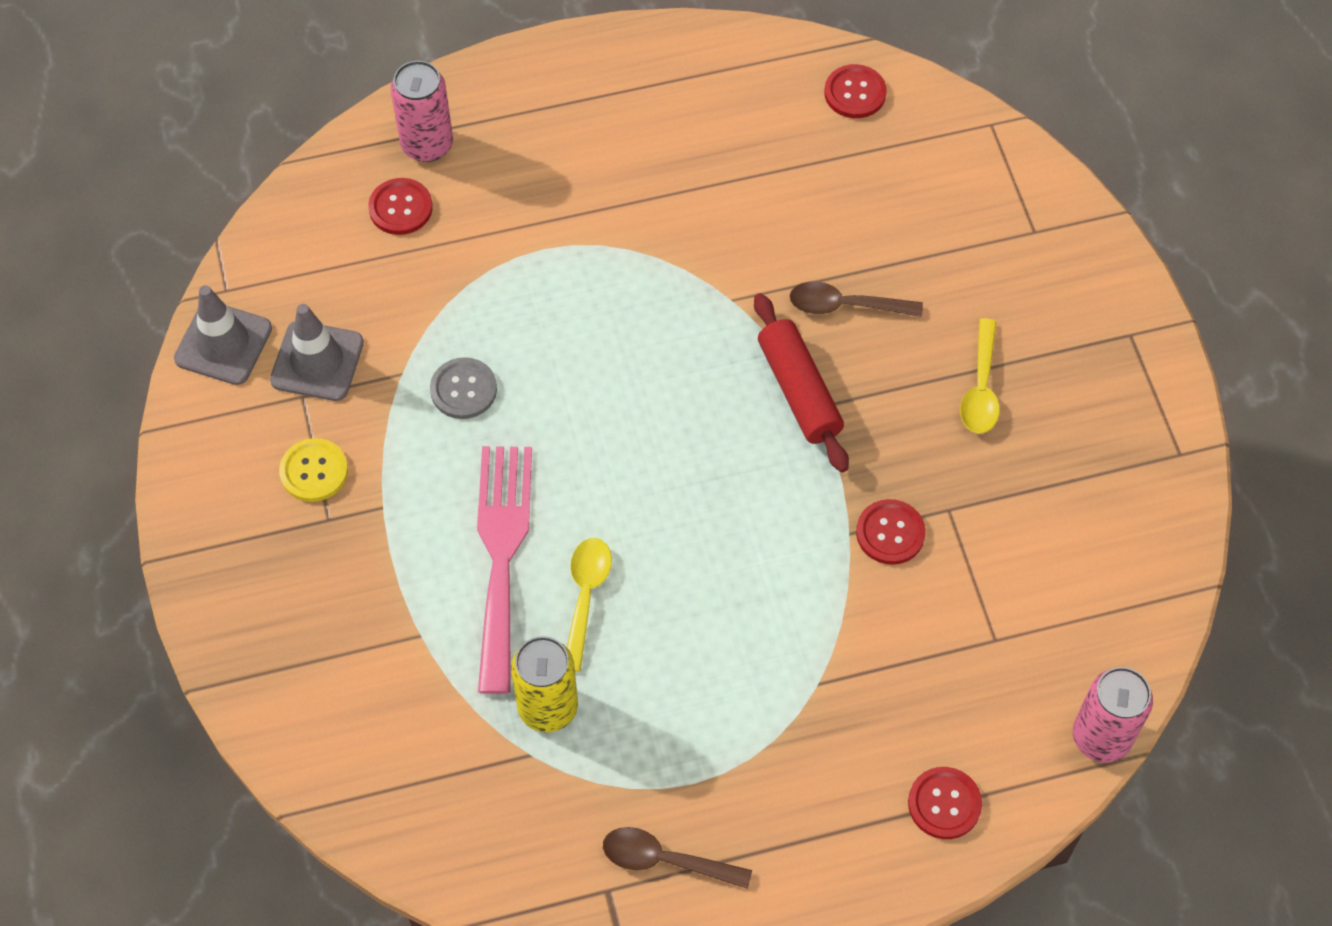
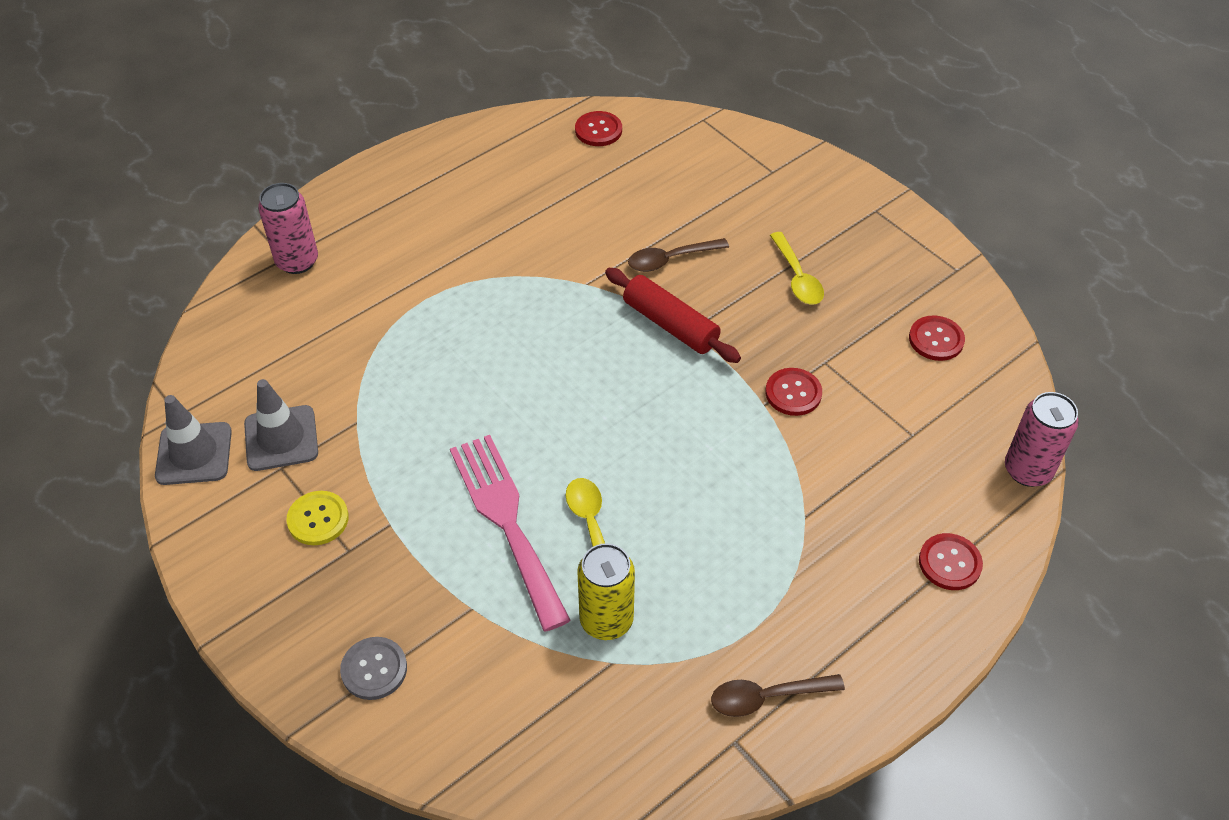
camera: 25 degrees left, 10 degrees down
red button [368,178,433,235] -> red button moved to [909,315,965,361]
grey button [430,357,497,419] -> grey button moved to [340,637,407,700]

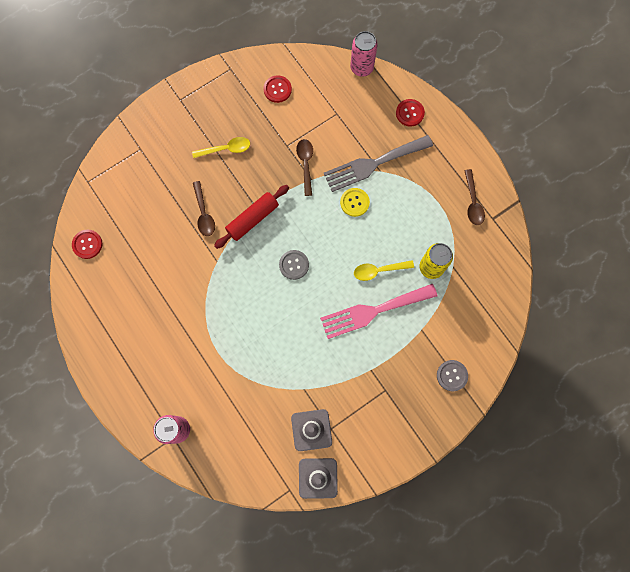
camera: 85 degrees left, 25 degrees up
yellow button [286,491,349,545] -> yellow button moved to [340,188,370,217]
red button [765,368,822,416] -> brown spoon [296,139,313,196]
none -> grey button [279,250,309,280]
none -> grey fork [324,135,433,192]

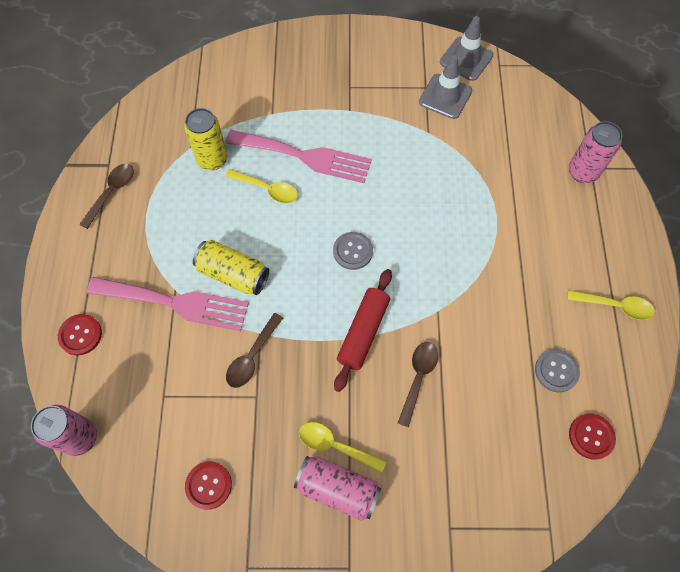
camera: 145 degrees left, 10 degrees down
red rolling pin [214,185,289,249] -> red rolling pin turned 60 degrees counterclockwise [334,269,392,392]
grey fork [324,135,433,192] -> pink fork [87,277,249,331]
yellow button [340,188,370,217] -> yellow can [193,240,269,295]
grey button [437,360,468,391] -> grey button moved to [535,349,580,392]
none -> pink can [294,456,381,521]
none -> yellow spoon [567,290,655,320]

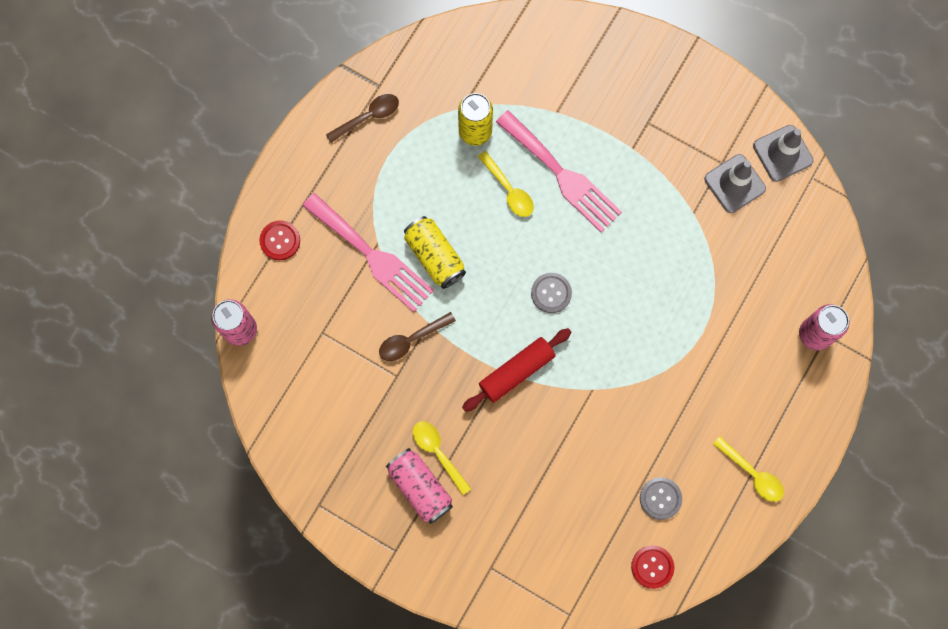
camera: 30 degrees right, 10 degrees up
red button [185,461,232,510] -> none
brown spoon [398,342,438,427] -> none

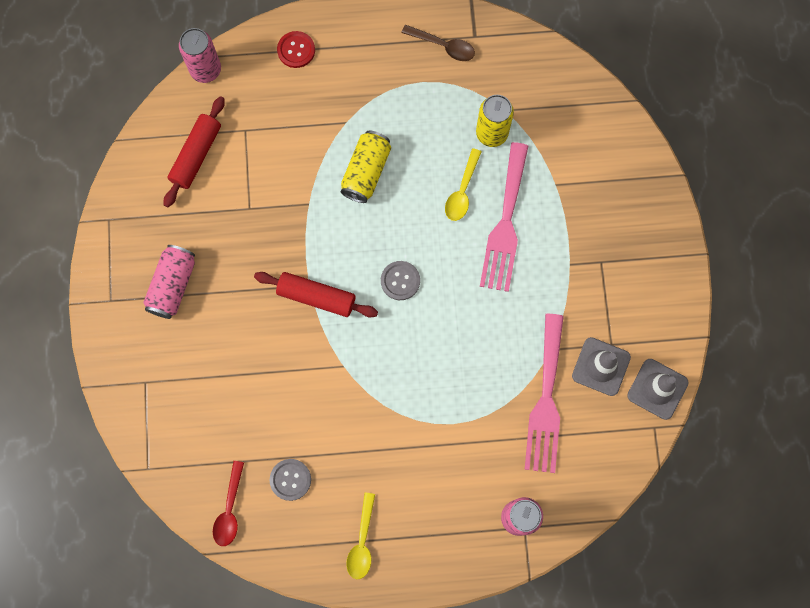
camera: 55 degrees right, 0 degrees up
pink fork [302,193,434,312] -> pink fork moved to [524,314,564,473]
brown spoon [379,312,456,361] -> none
yellow spoon [413,421,471,495] -> none
red button [631,545,674,589] -> red spoon [213,461,244,546]
none -> red rolling pin [164,96,225,207]

